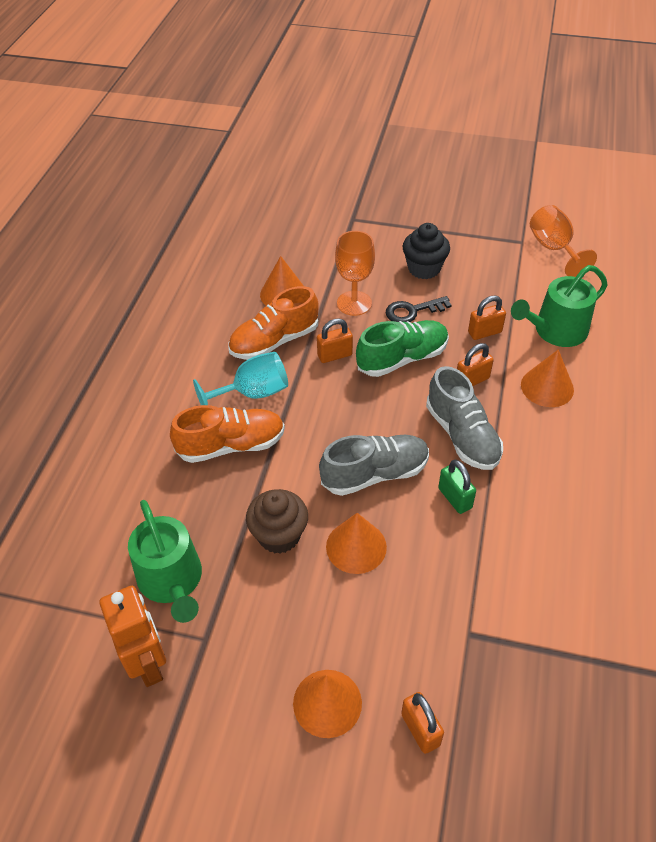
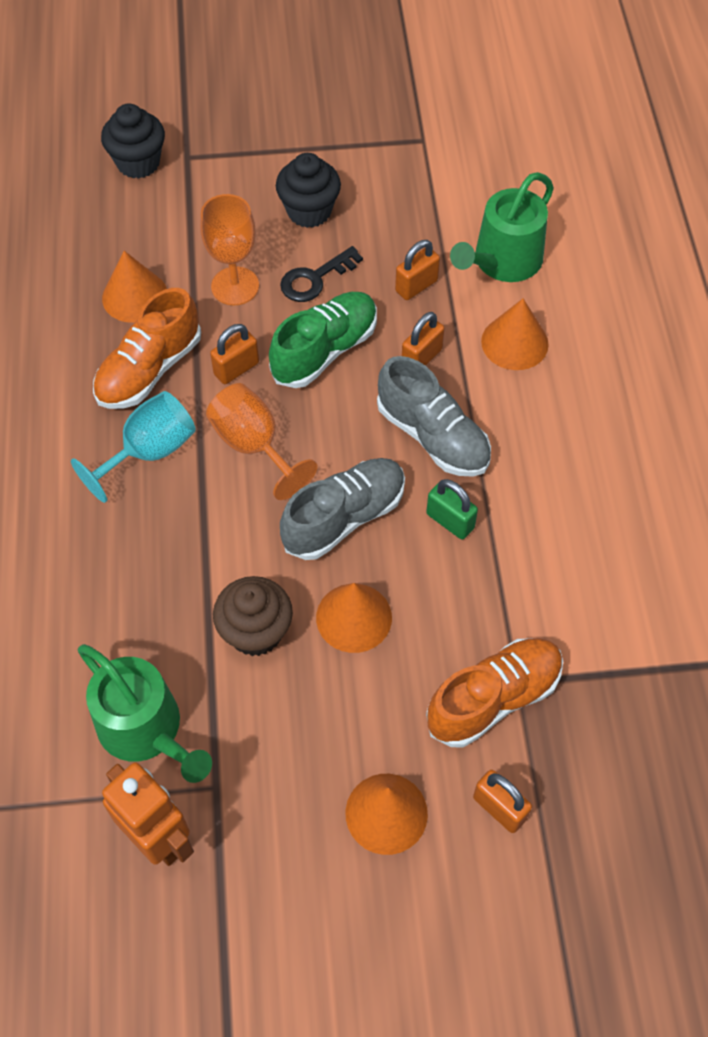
camera: 20 degrees left, 10 degrees up
orange shoe [170,405,285,463] -> orange shoe moved to [426,638,563,747]
orange goblet [530,205,597,277] -> orange goblet moved to [206,383,317,500]
none -> black cupcake [101,104,165,179]

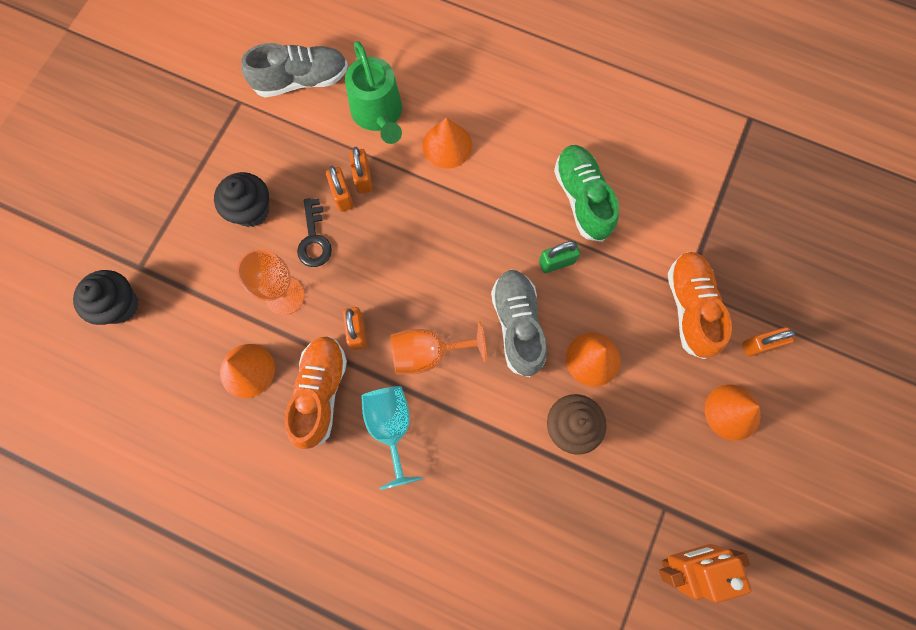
camera: 60 degrees left, 15 degrees up
green watering can [78,644,212,783] -> none
orange shoe [93,288,201,409] -> orange shoe turned 150 degrees counterclockwise [285,336,347,449]
green shoe [269,292,377,388] -> green shoe moved to [554,145,619,242]
grey shoe [377,356,491,477] -> grey shoe moved to [241,43,348,98]
orange padlock [402,312,444,366] -> orange padlock moved to [326,166,354,212]

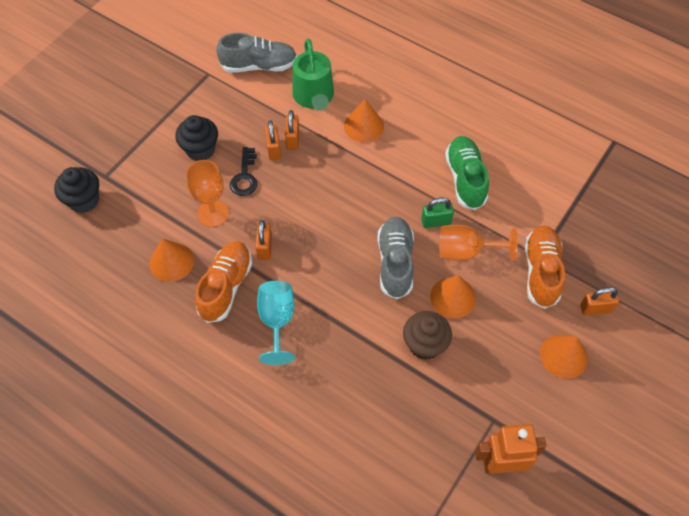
camera: 10 degrees right, 15 degrees down
orange goblet [391,321,487,374] -> orange goblet moved to [439,225,518,261]

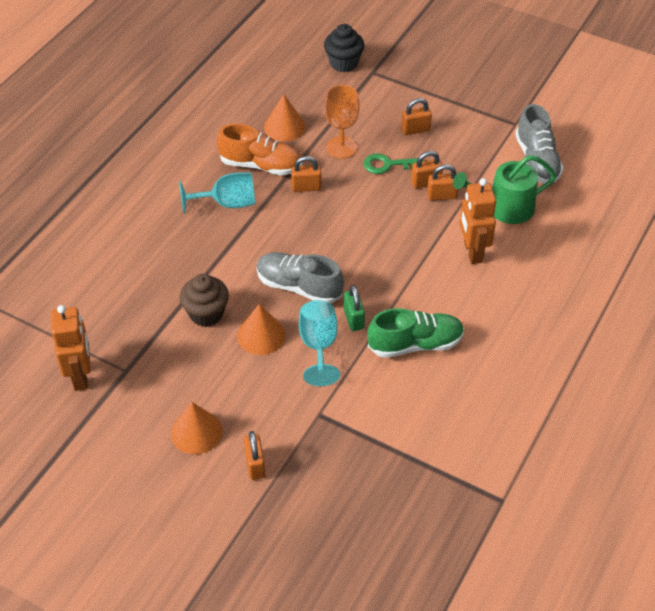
camera: 85 degrees right, 10 degrees down
black cupcake [175,115,218,161] -> orange padlock [401,98,432,135]
black key [230,147,257,196] -> green key [364,153,424,174]
orange cone [344,99,384,143] -> orange robot [460,178,496,264]
grey shoe [377,217,414,299] -> grey shoe turned 150 degrees counterclockwise [256,252,344,304]
orange goblet [439,225,518,261] -> turquoise goblet [299,300,340,386]
orange shoe [524,225,565,309] -> none

